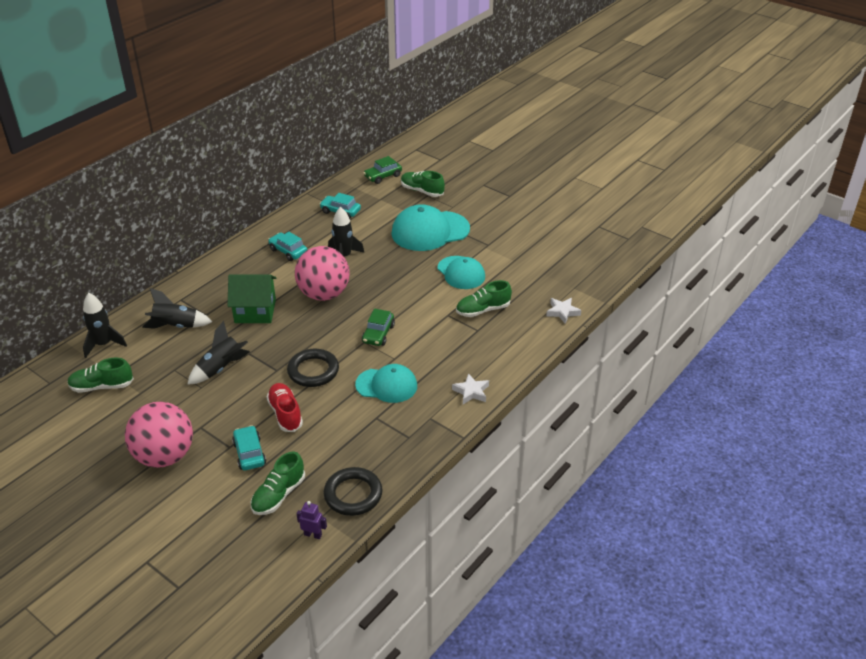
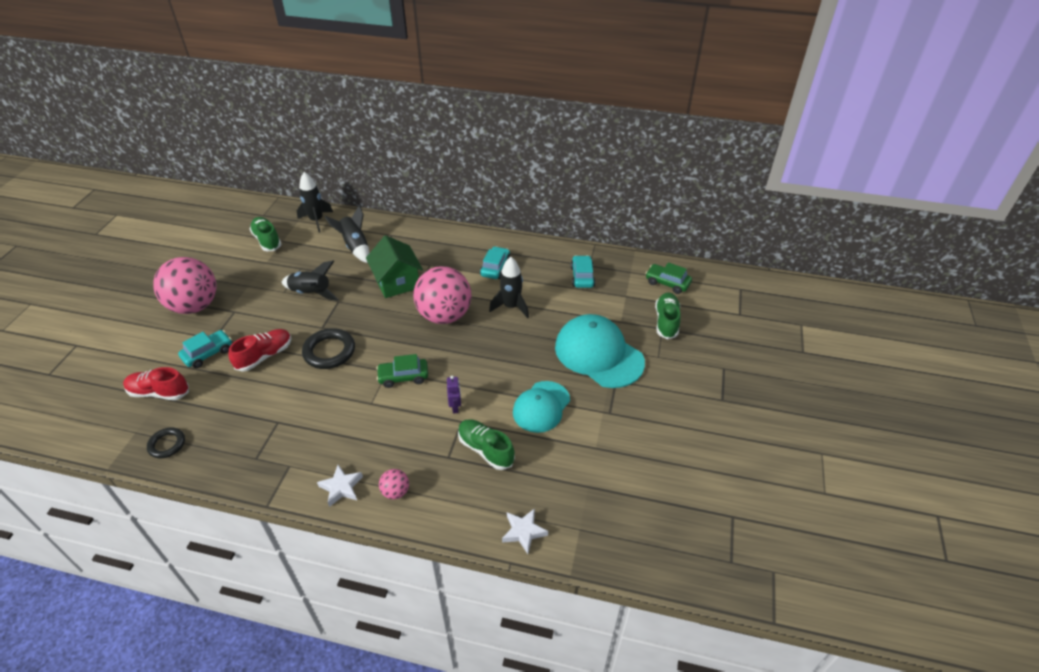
camera: 65 degrees right, 5 degrees up
green shoe [251,451,305,515] -> red shoe [123,367,189,400]
purple robot [296,501,327,539] -> purple robot moved to [447,376,461,414]
black ring [323,467,383,516] -> black ring [147,427,185,458], size x0.61
turquoise cap [355,364,417,403] -> none
none -> pink ball [379,469,409,499]

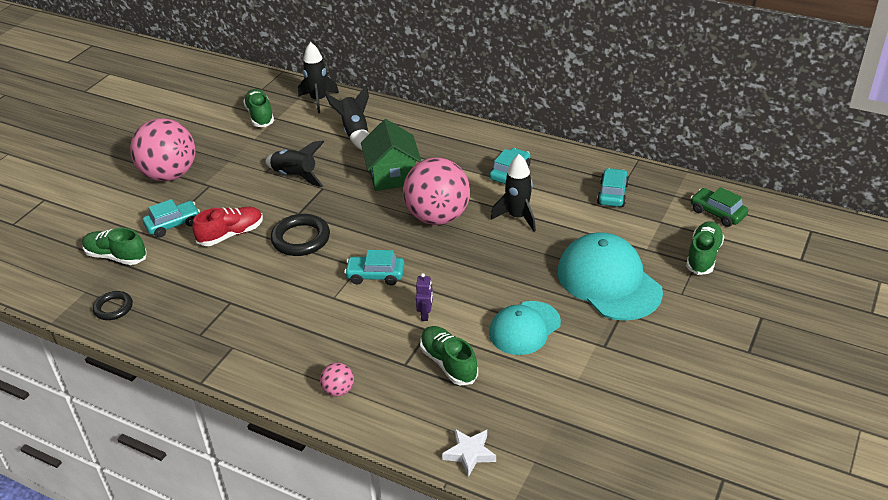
camera: 15 degrees right, 5 degrees down
red shoe [123,367,189,400] -> green shoe [82,228,147,265]
white star [317,465,363,507] -> none
green car [376,354,428,388] -> turquoise car [344,250,404,285]

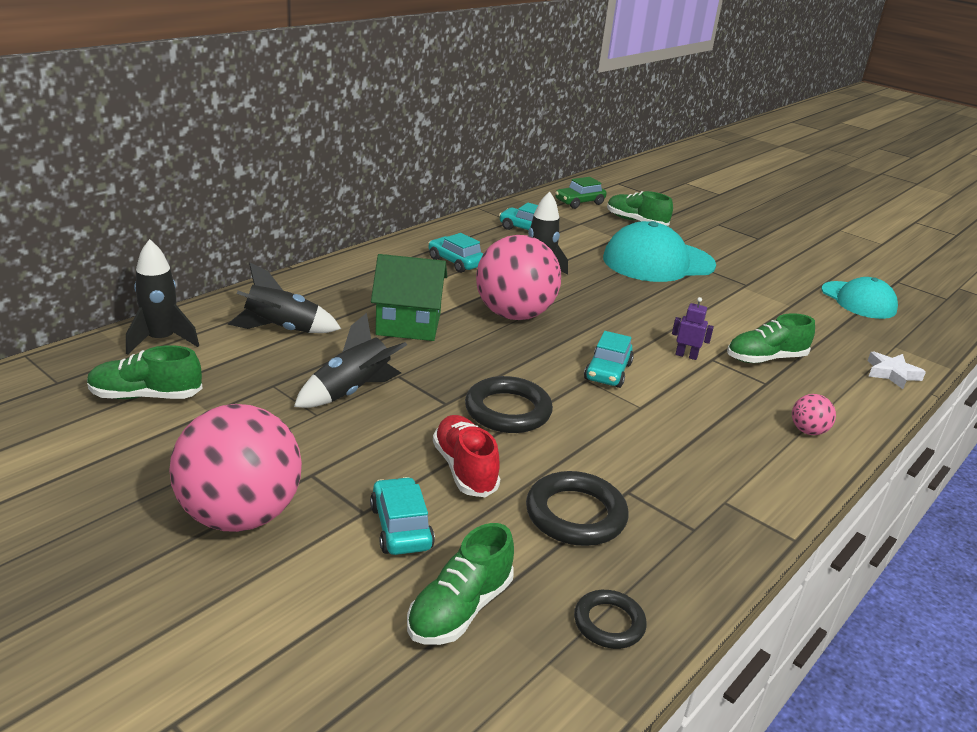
camera: 80 degrees left, 10 degrees down
turquoise cap [489,301,561,355] -> turquoise cap moved to [821,277,898,319]
none -> black ring [526,471,629,546]

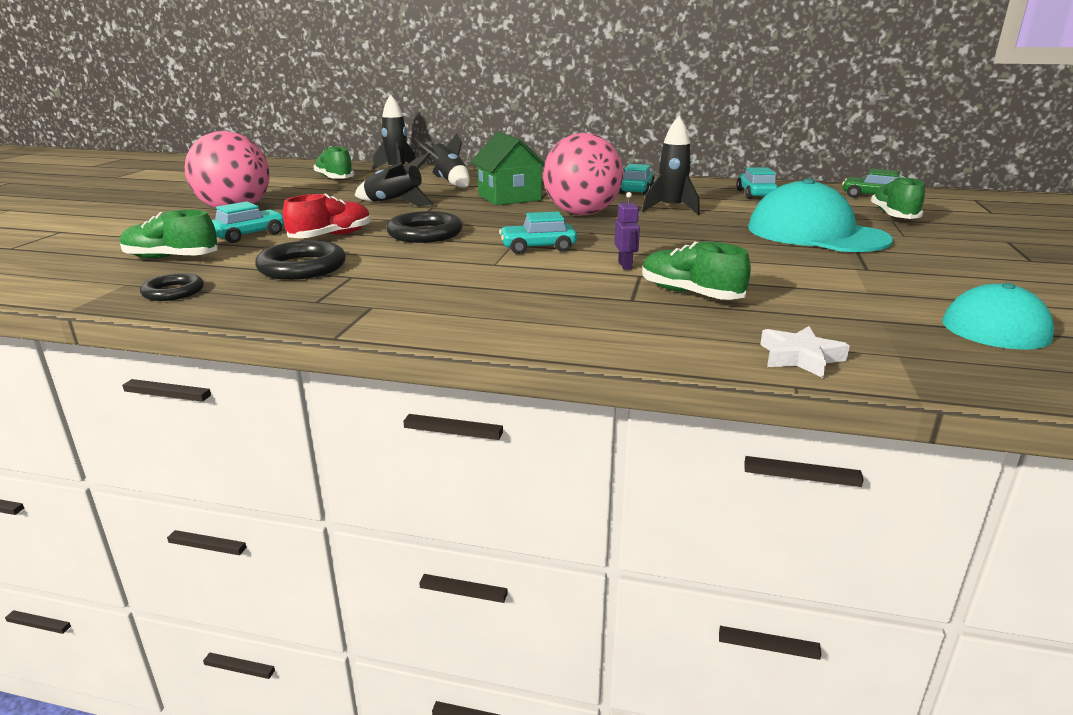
camera: 65 degrees right, 5 degrees down
pink ball [792,394,836,435] -> none

